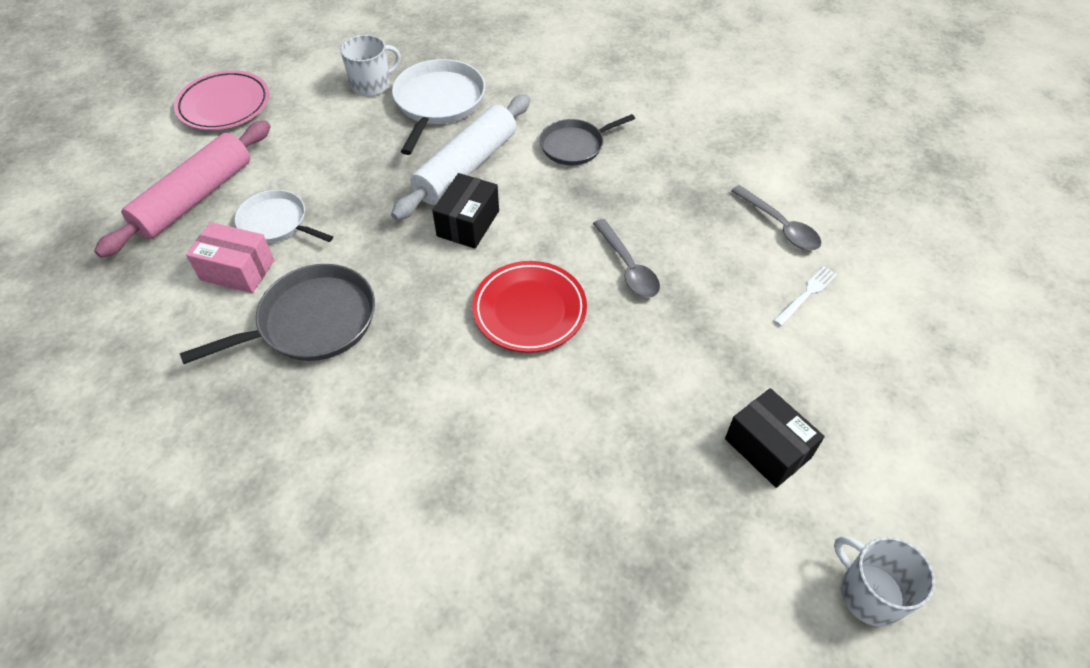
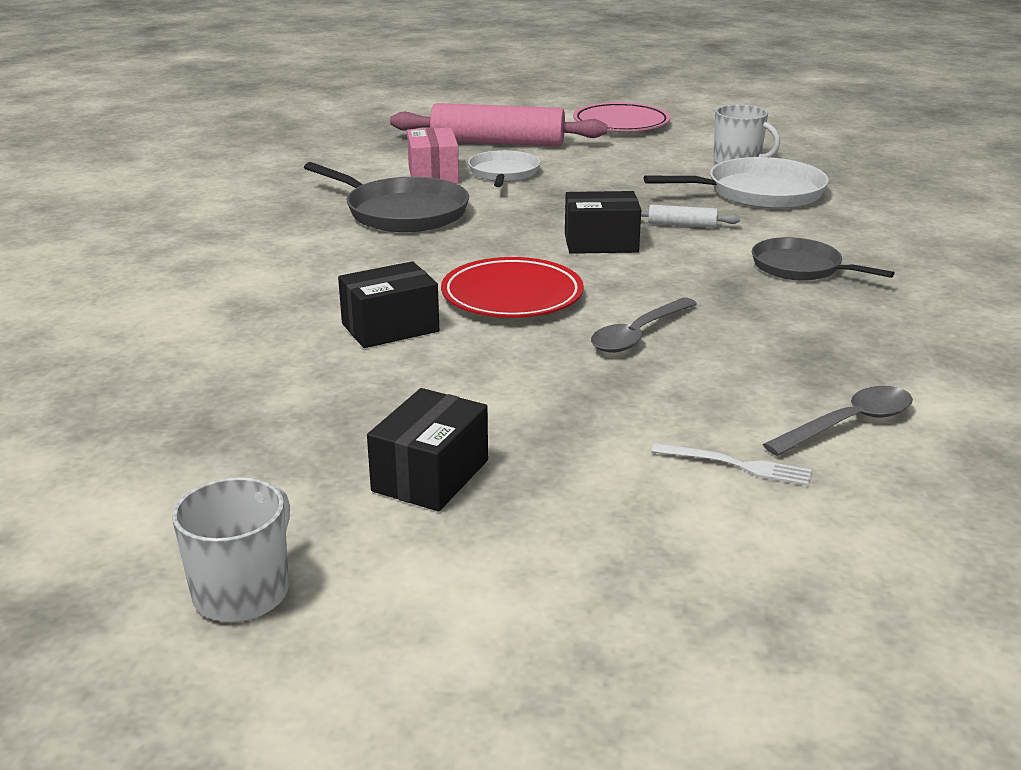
camera: 65 degrees right, 25 degrees down
white rolling pin [391,94,530,220] -> white rolling pin [641,204,740,228], size x0.43
grey spoon [731,185,821,250] -> grey spoon turned 150 degrees counterclockwise [763,386,913,456]
none -> black box [338,261,439,348]

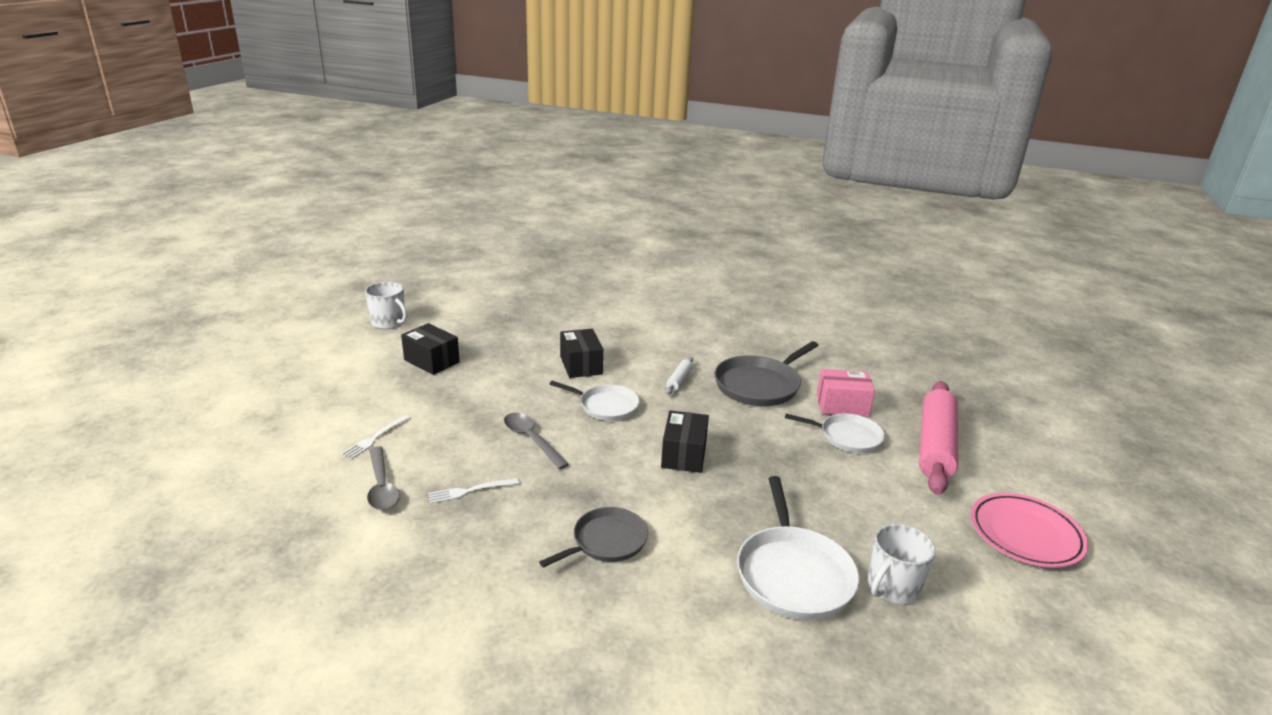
camera: 100 degrees right, 0 degrees up
red plate [441,257,584,318] -> white pan [550,381,639,421]
white rolling pin [641,204,740,228] -> white rolling pin moved to [665,357,693,395]
none -> white fork [428,478,519,504]

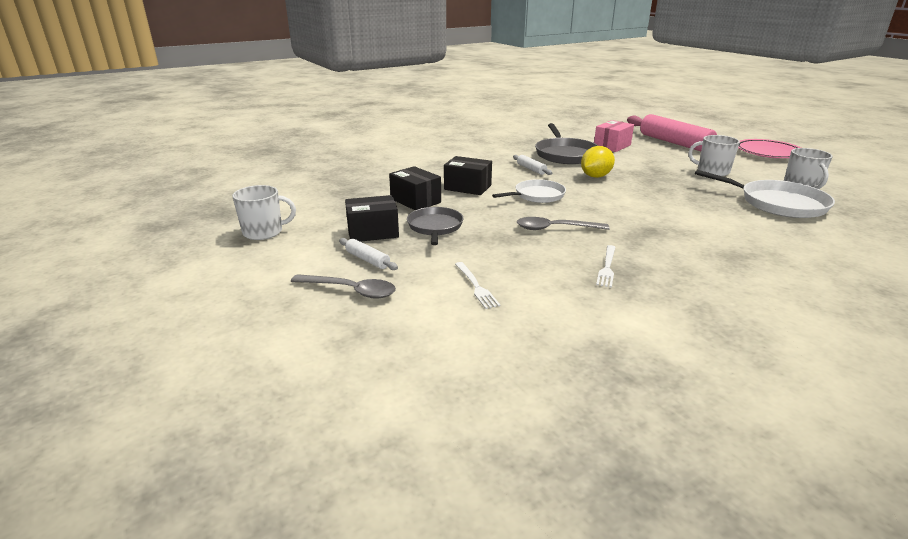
camera: 50 degrees left, 0 degrees up
grey spoon [367,446,400,511] -> grey spoon moved to [291,274,396,299]
grey pan [539,507,648,568] -> grey pan moved to [407,207,463,245]
black box [661,410,709,473] -> black box moved to [389,166,441,210]
white pan [785,414,885,453] -> none
none -> white rolling pin [339,238,398,270]
none -> yellow lemon [581,146,615,178]
none -> white mug [688,135,740,176]

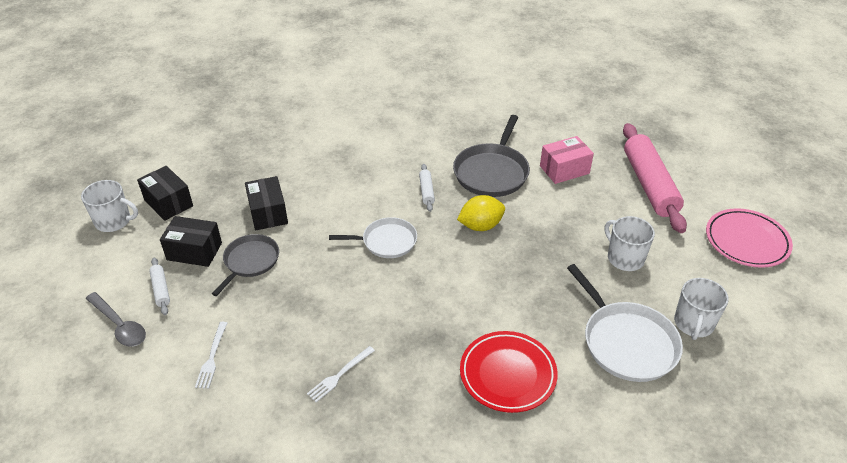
camera: 25 degrees right, 15 degrees up
black box [444,156,492,195] -> black box moved to [137,166,193,221]
grey spoon [517,217,610,230] -> none
none -> red plate [460,331,558,413]

